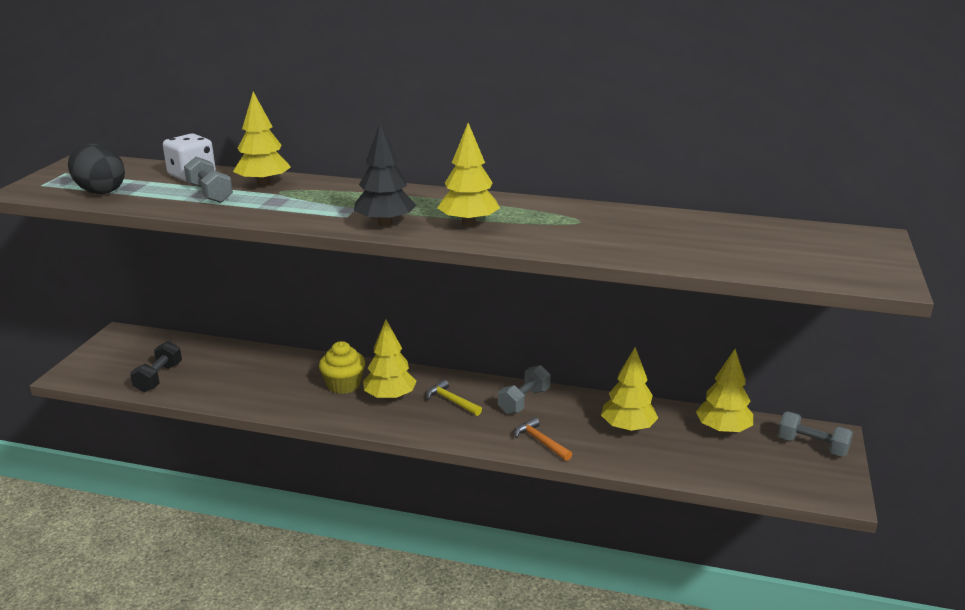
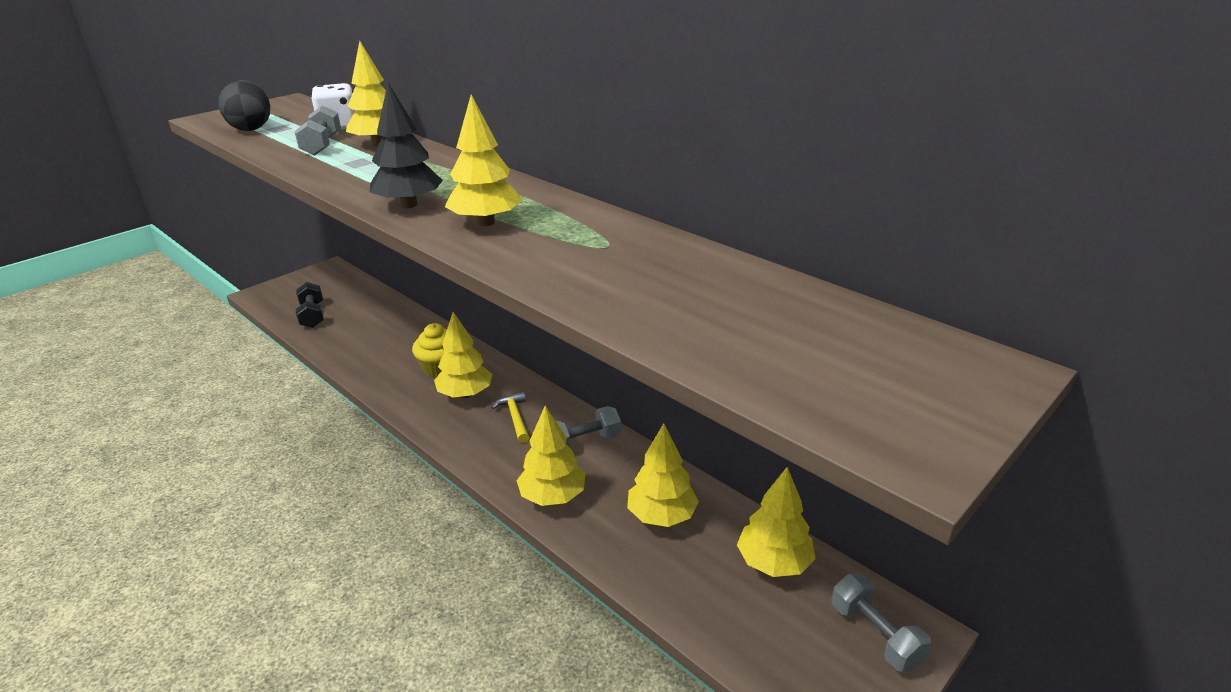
camera: 30 degrees right, 5 degrees up
black dumbbell [130,341,182,392] -> black dumbbell turned 60 degrees counterclockwise [296,282,323,328]
orange hammer [514,417,572,461] -> yellow tree [517,405,586,506]

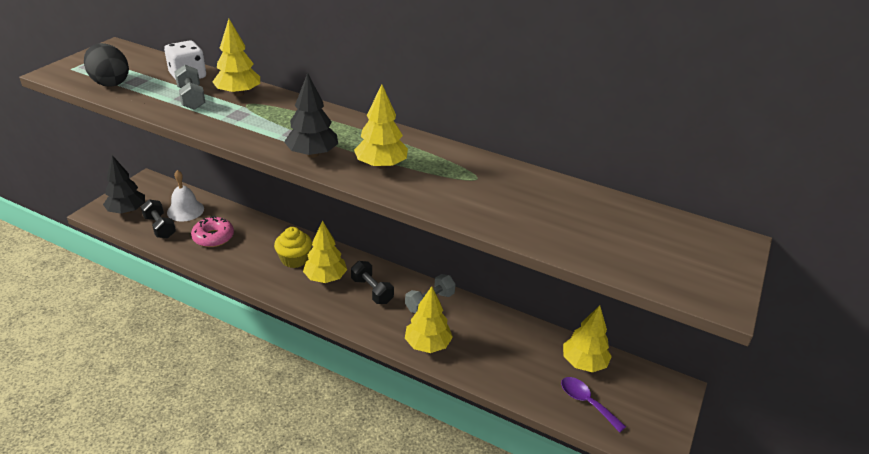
camera: 20 degrees left, 5 degrees up
yellow hammer [491,392,529,443] -> black dumbbell [351,261,394,304]
yellow tree [627,423,699,527] -> none
grey dumbbell [831,574,932,672] -> none
none -> black tree [103,155,145,214]
none -> white bell [167,170,204,222]
none -> pink donut [191,216,234,247]
none -> purple spoon [561,377,626,432]

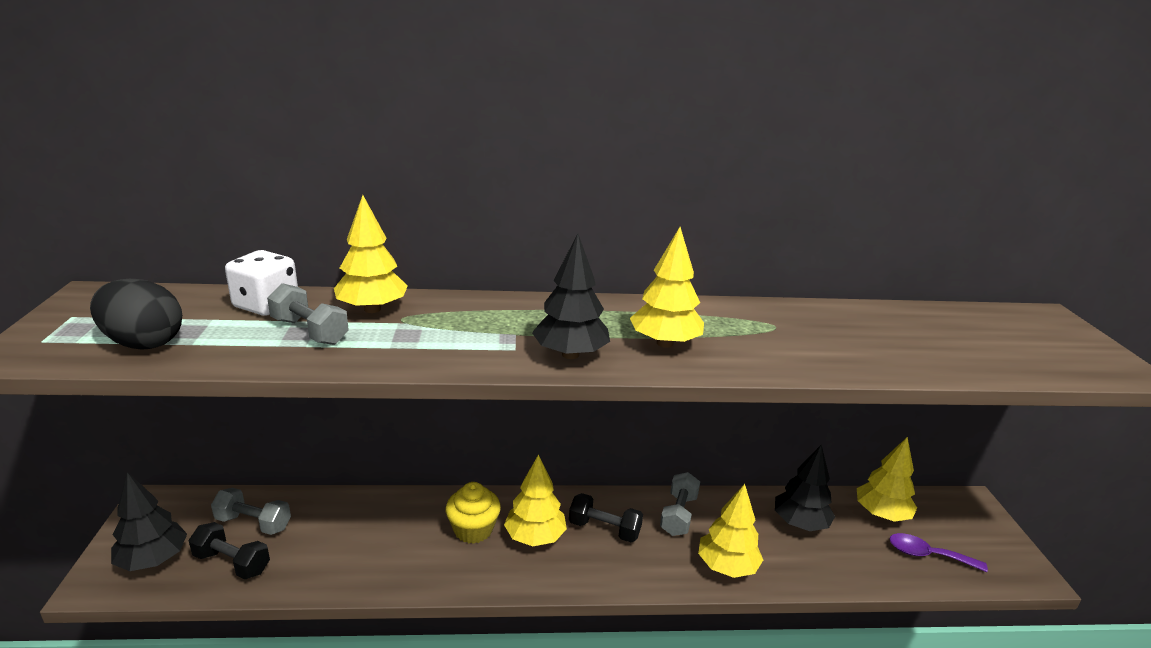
camera: 30 degrees left, 10 degrees down
white bell [167,170,204,222] -> grey dumbbell [211,488,291,535]
pink donut [191,216,234,247] -> none
none -> black tree [775,445,835,531]

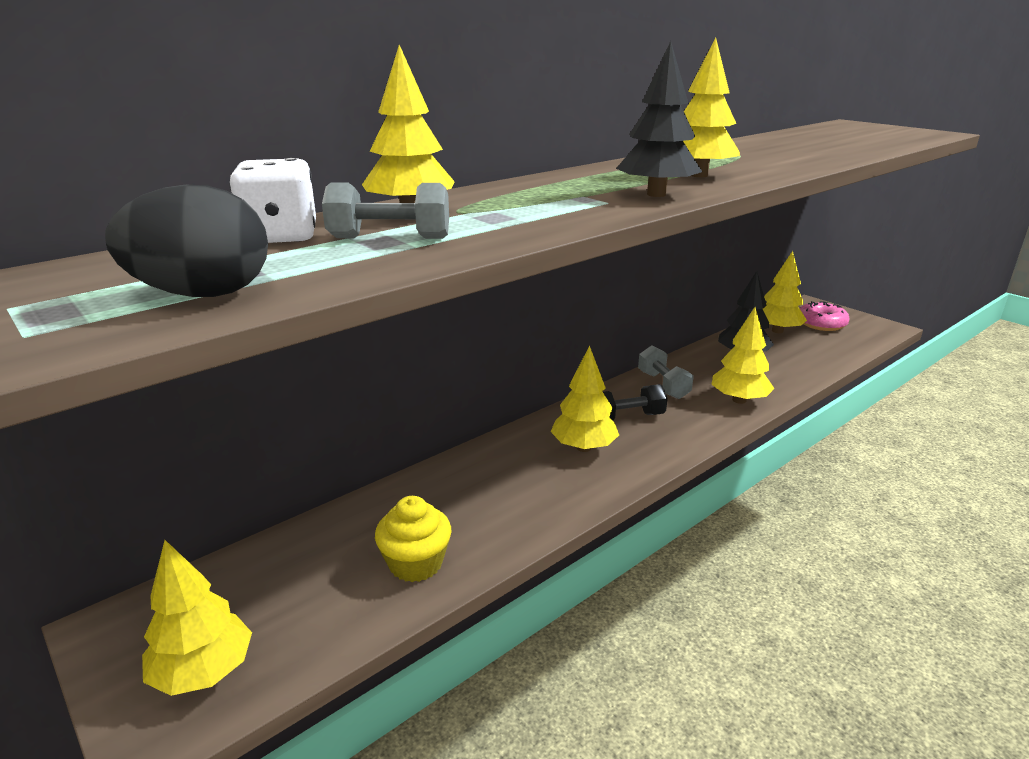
camera: 35 degrees left, 0 degrees up
black tree [111,472,187,571] -> yellow tree [142,540,252,696]
black dumbbell [189,522,270,579] -> none
grey dumbbell [211,488,291,535] -> none
yellow cupcake [446,482,501,544] -> yellow cupcake moved to [375,496,452,582]
purple spoon [890,533,988,572] -> none
none -> pink donut [800,301,850,331]

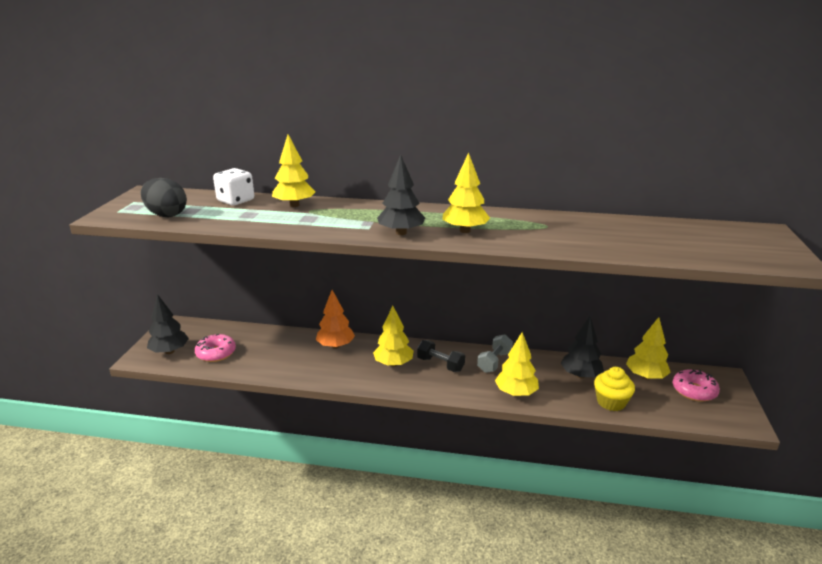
camera: 50 degrees right, 0 degrees up
yellow tree [142,540,252,696] -> black tree [147,294,189,354]
grey dumbbell [322,182,449,239] -> none
yellow cupcake [375,496,452,582] -> yellow cupcake moved to [594,367,635,411]
none -> pink donut [195,334,236,362]
none -> orange tree [316,290,355,349]

